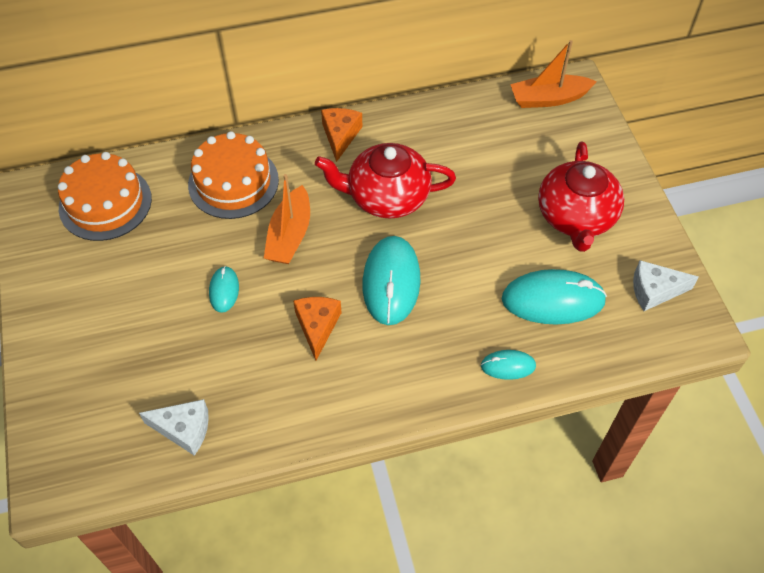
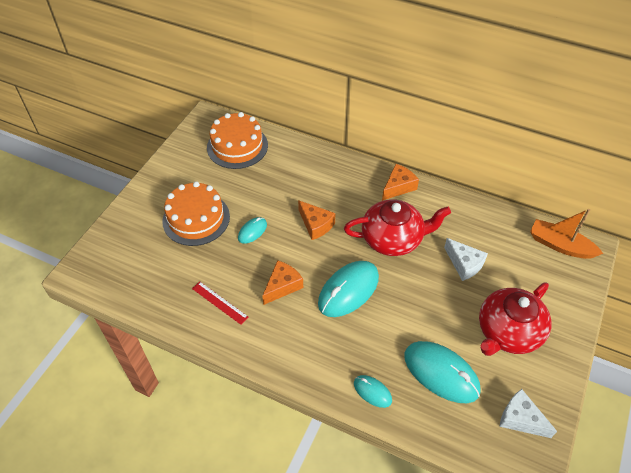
camera: 40 degrees right, 5 degrees down
white cheese [139,399,209,456] -> white cheese moved to [444,238,488,281]
orange cake [188,131,279,219] -> orange cake moved to [162,181,230,246]
orange boat [264,174,310,264] -> orange cheese [298,200,336,240]
red teapot [315,143,456,219] -> red teapot turned 135 degrees clockwise [344,199,451,256]
none -> red ruler [192,281,248,325]

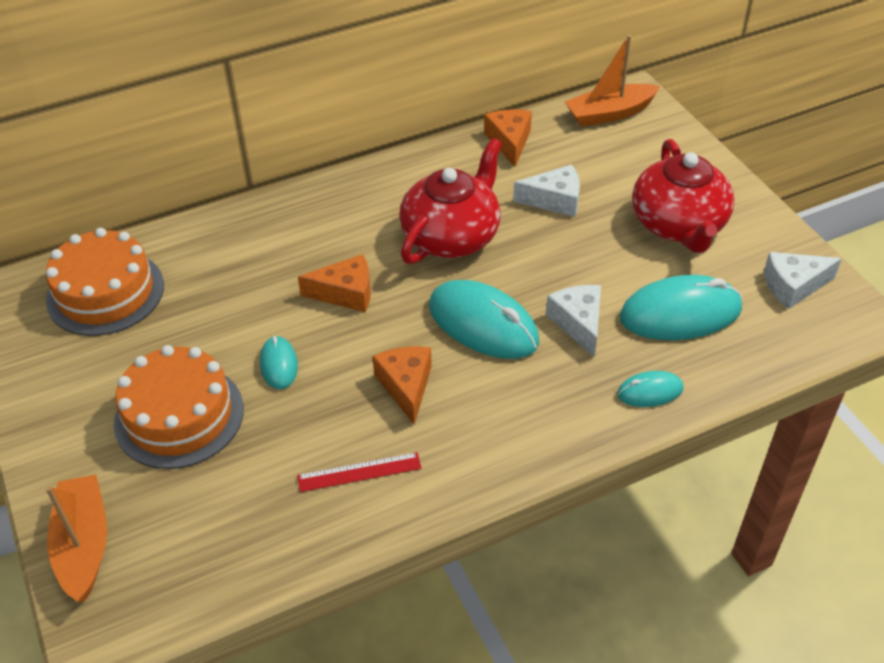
camera: 50 degrees left, 5 degrees down
turquoise mouse [318,261,379,317] -> turquoise mouse turned 45 degrees counterclockwise [429,280,539,359]
orange cheese [382,164,419,201] -> orange cheese moved to [484,109,532,167]
none -> orange boat [45,474,107,602]
none -> white cheese [546,285,601,358]

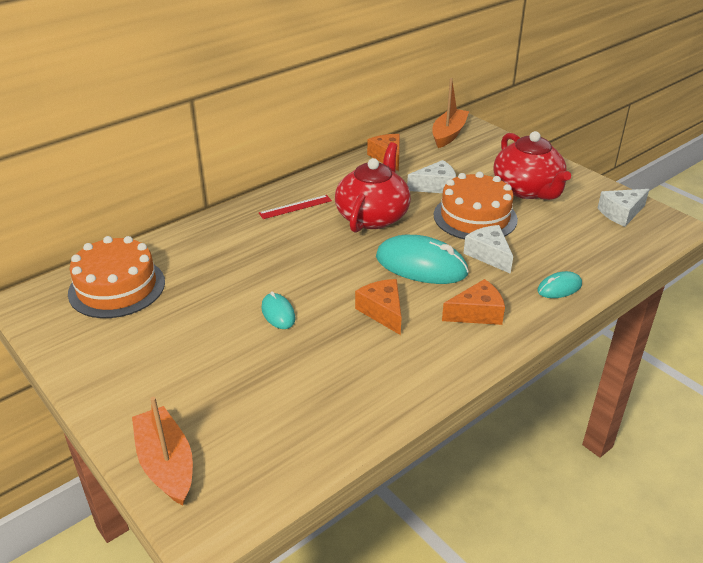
camera: 15 degrees left, 10 degrees down
orange cake [114,345,244,469] -> orange cake moved to [434,172,518,239]
red ruler [297,452,422,492] -> red ruler moved to [259,195,332,219]
orange cheese [298,254,371,312] -> orange cheese moved to [442,279,505,325]
orange boat [564,35,661,127] -> orange boat turned 150 degrees clockwise [432,78,469,148]
turquoise mouse [619,275,742,340] -> none

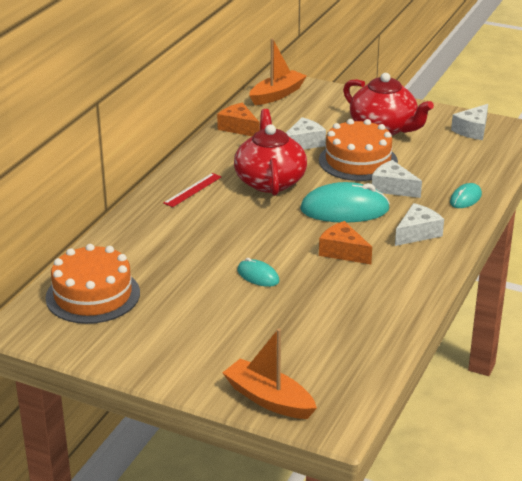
camera: 25 degrees left, 5 degrees down
orange boat [432,78,469,148] -> orange boat turned 45 degrees clockwise [249,38,307,105]
orange cheese [442,279,505,325] -> white cheese [395,203,444,246]

